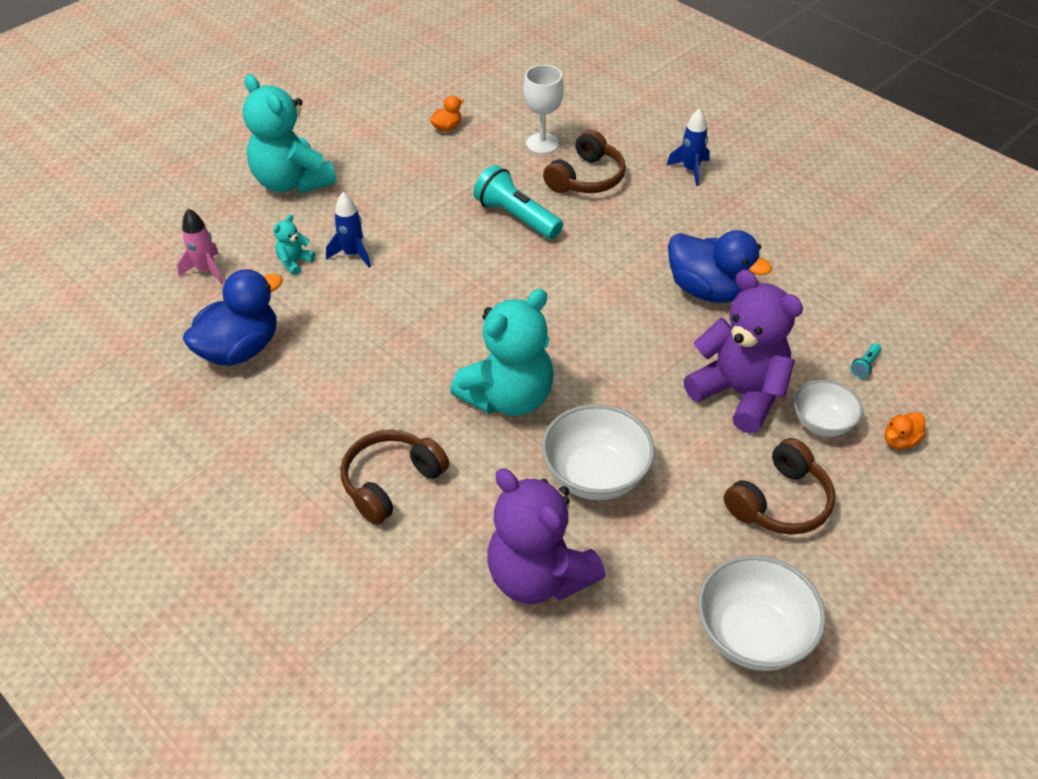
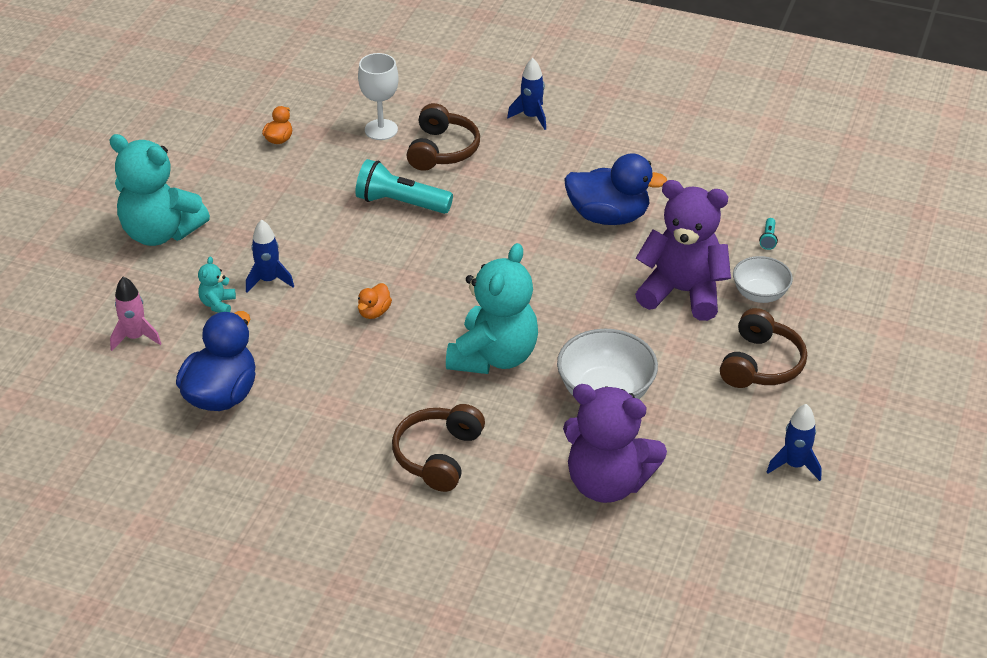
camera: 25 degrees left, 5 degrees down
white bowl [698,555,826,671] -> blue rocket [767,404,822,481]
orange duck [885,412,926,449] -> orange duck moved to [358,283,392,319]

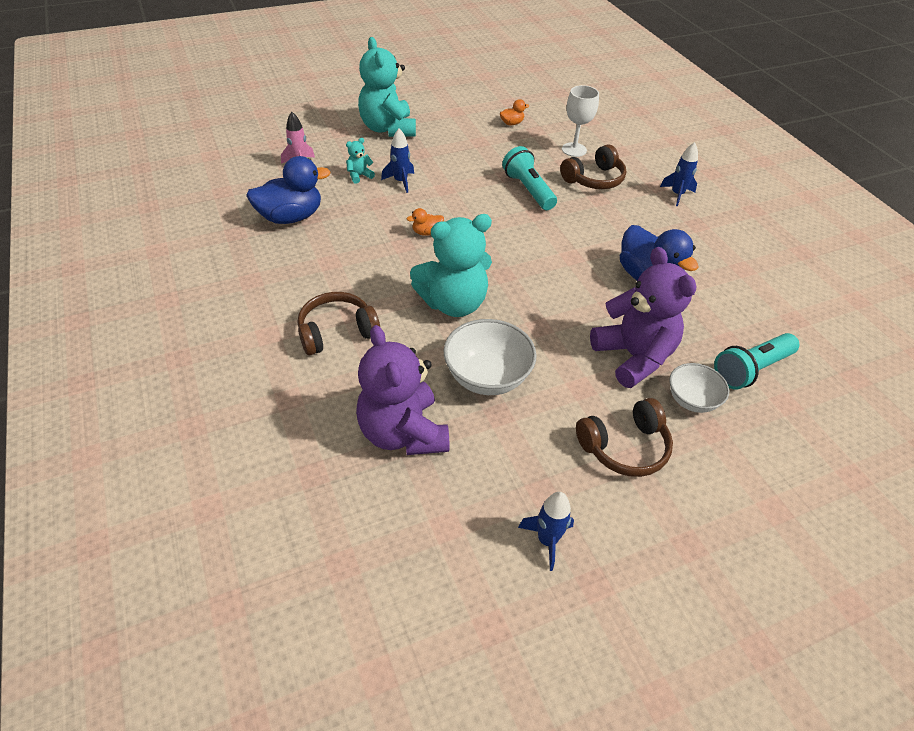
camera: 45 degrees right, 5 degrees up
turquoise flashlight [759,218,778,250] -> turquoise flashlight [714,333,799,389], size x2.42

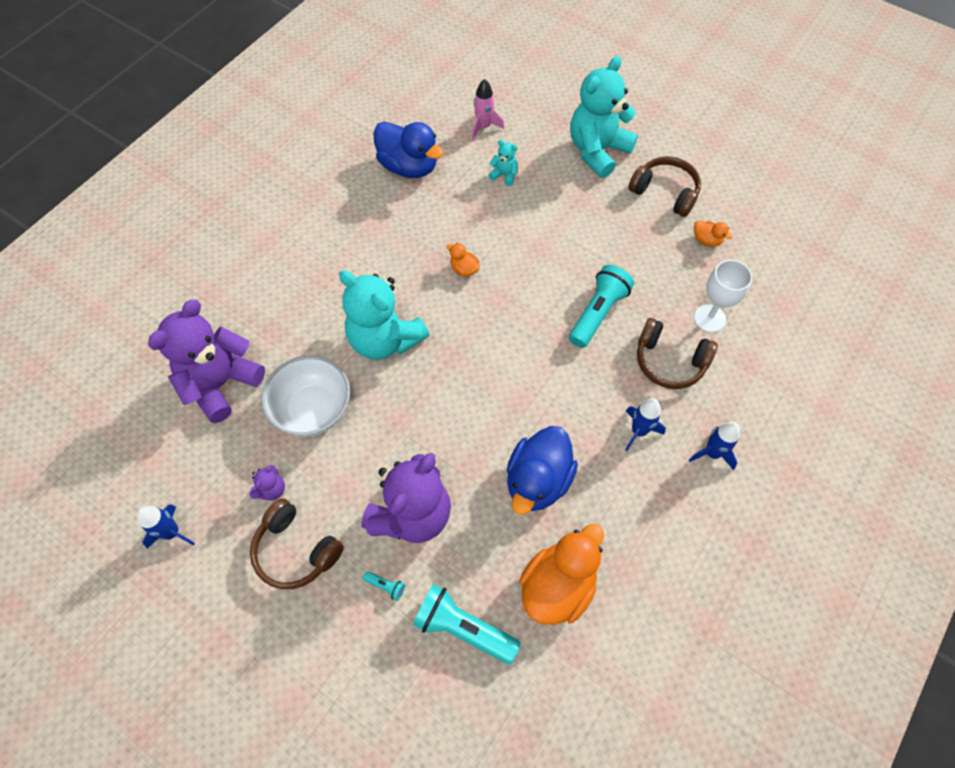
camera: 60 degrees right, 15 degrees up
brown headphones [298,292,380,355] -> brown headphones moved to [628,156,701,217]
blue rocket [381,129,414,193] -> blue rocket moved to [625,398,666,451]
white bowl [669,363,729,413] -> turquoise flashlight [363,571,405,601]
none -> purple teddy bear [250,465,285,501]
none -> orange duck [519,524,604,625]

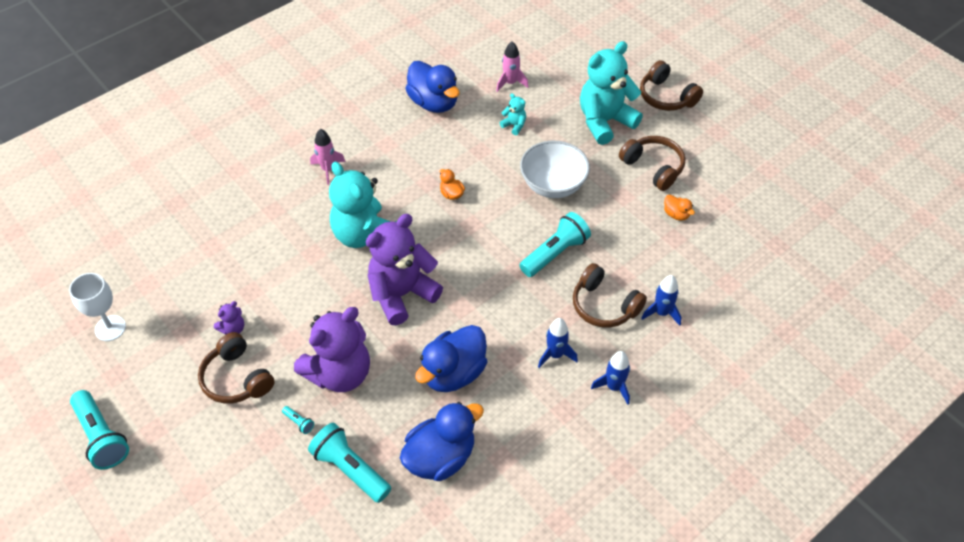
camera: 15 degrees right, 10 degrees down
blue rocket [137,504,195,549] -> blue rocket moved to [641,275,681,326]
purple teddy bear [148,300,265,423] -> purple teddy bear moved to [366,214,443,325]
white bowl [261,356,350,437] -> white bowl moved to [520,141,590,198]
orange duck [519,524,604,625] -> blue duck [400,402,484,481]
white goblet [694,260,752,332] -> white goblet moved to [69,273,126,341]
none -> turquoise flashlight [70,390,129,470]
none -> pink rocket [310,129,346,185]
none -> brown headphones [640,60,703,111]

